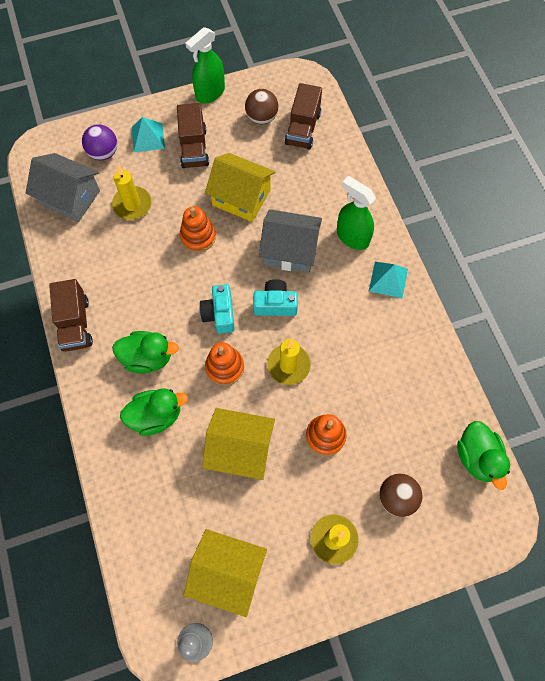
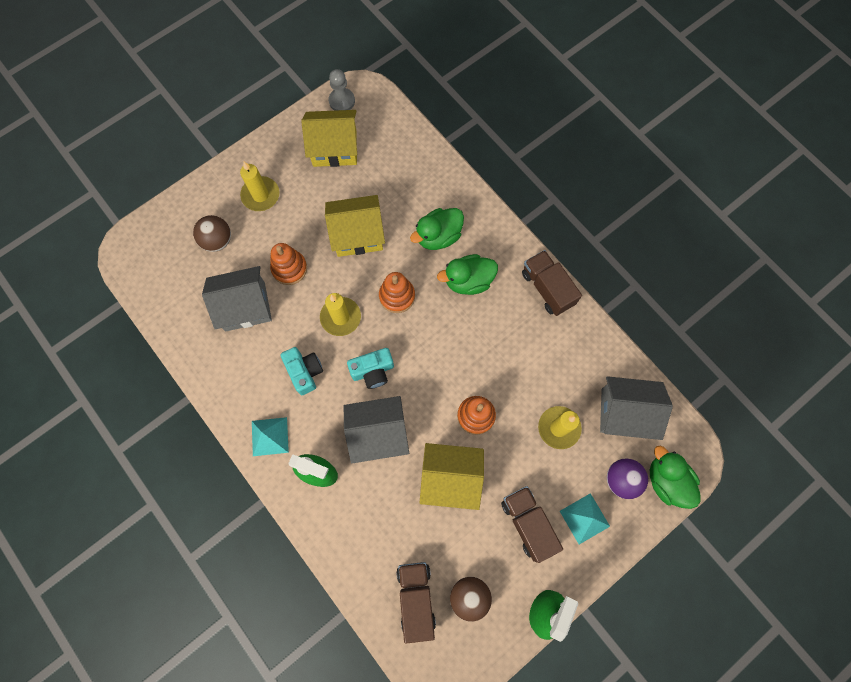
camera: 160 degrees right, 5 degrees up
turquoise camera [200,284,235,334] -> turquoise camera moved to [281,347,323,395]
green duck [457,421,510,490] -> green duck moved to [650,446,701,509]
none -> grey house [202,266,272,332]

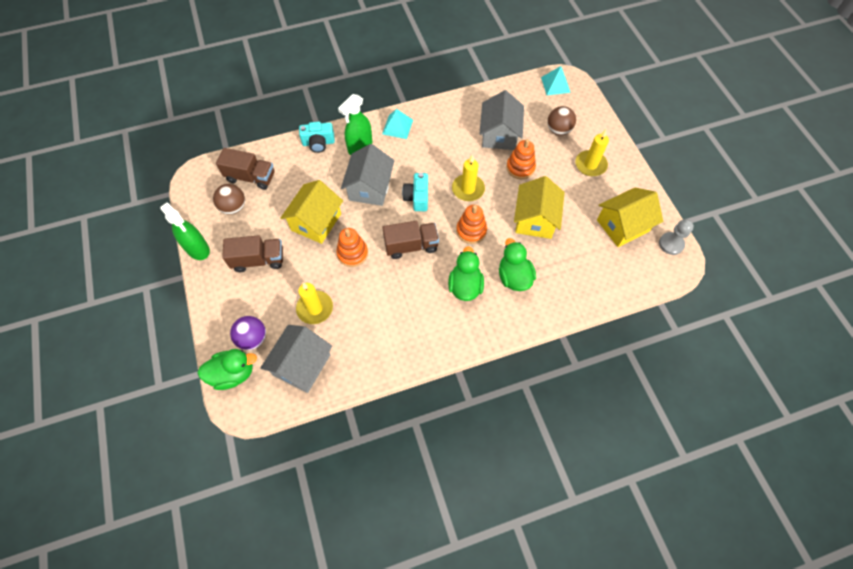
camera: 110 degrees right, 10 degrees down
turquoise camera [281,347,323,395] -> turquoise camera moved to [299,122,335,153]
yellow house [301,110,357,167] -> yellow house turned 45 degrees clockwise [597,188,663,247]
brown truck [522,250,582,316] -> brown truck moved to [382,221,439,259]
turquoise pyramid [560,493,610,544] -> turquoise pyramid moved to [541,66,571,95]

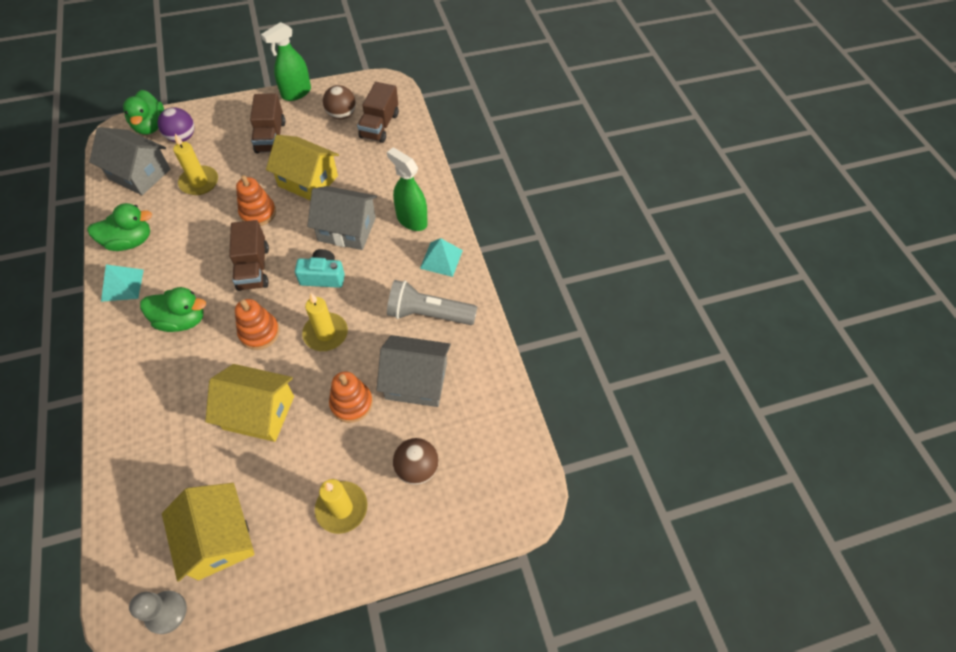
camera: 90 degrees right, 5 degrees down
turquoise camera [299,122,335,153] -> none
green duck [499,238,536,291] -> green duck moved to [87,203,152,251]
turquoise pyramid [541,66,571,95] -> turquoise pyramid moved to [101,265,144,302]
none -> grey flashlight [387,280,477,325]

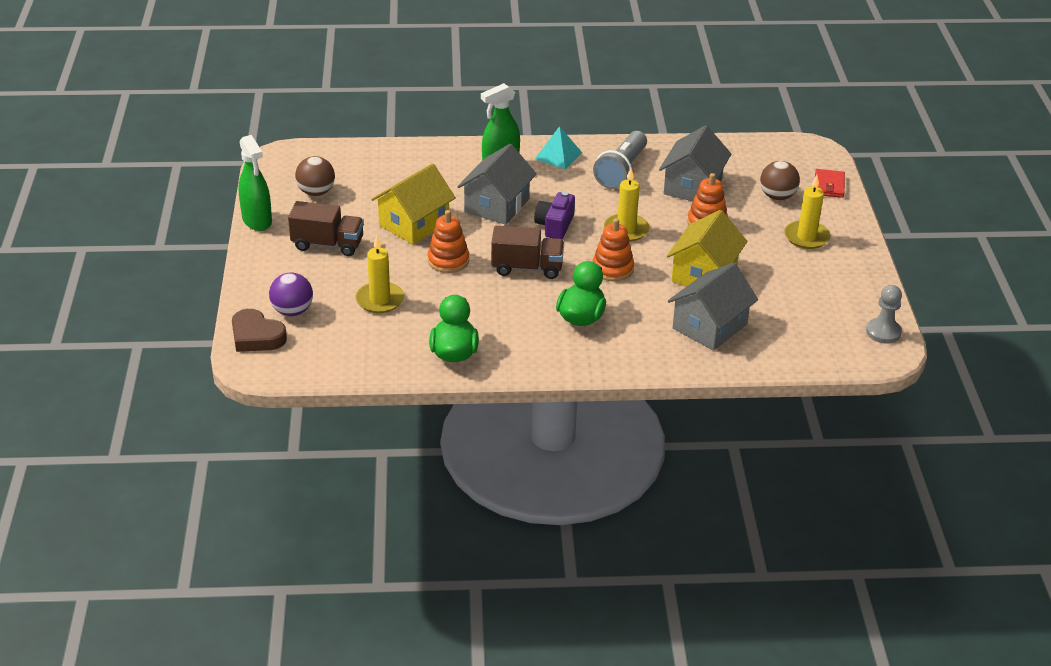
camera: 75 degrees left, 20 degrees down
grey house [89,127,170,195] -> grey house moved to [668,262,758,351]
turquoise pyramid [101,265,144,302] -> none
green duck [123,90,164,135] -> brown heart [232,309,287,352]
yellow house [162,483,255,581] -> none
turquoise camera [295,249,345,288] -> purple camera [534,191,575,239]
brown truck [357,82,399,143] -> none
none -> red wallet [815,169,845,198]

